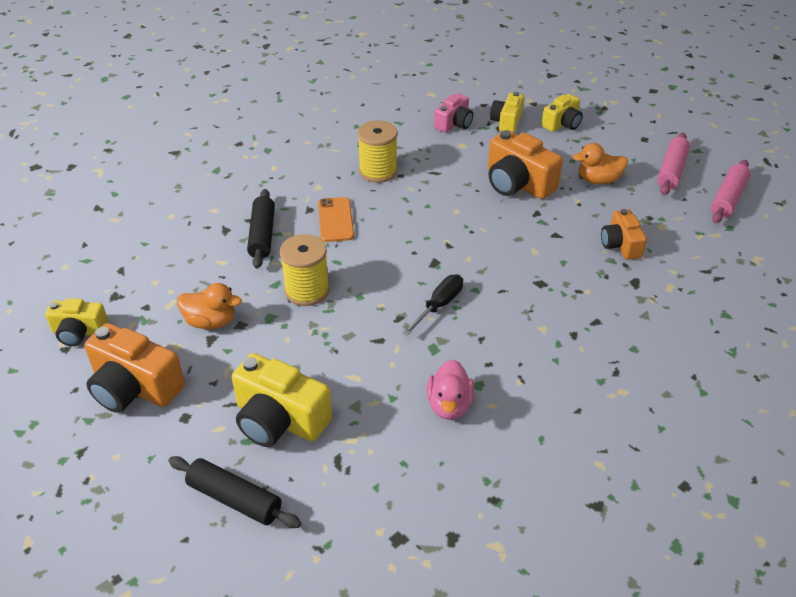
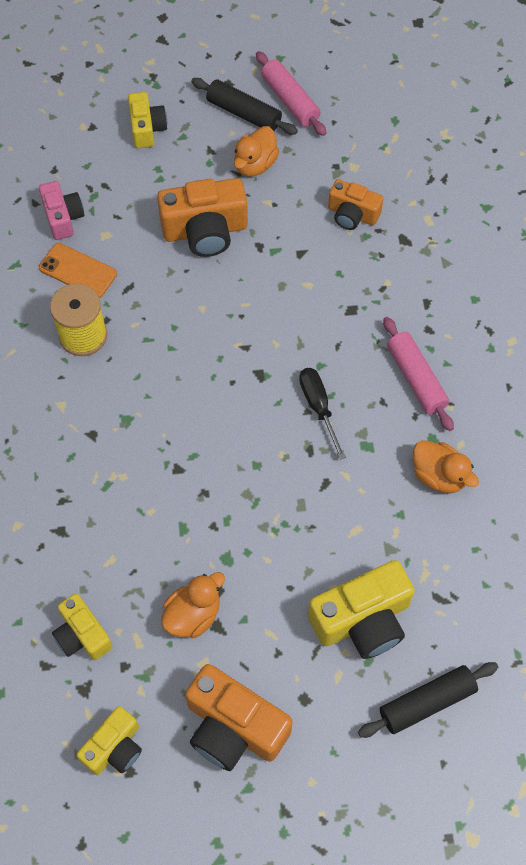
camera: 55 degrees left, 20 degrees up
orange camera [84,323,185,413] -> orange camera turned 60 degrees clockwise [185,664,292,771]
black rolling pin [247,189,275,269] -> black rolling pin moved to [191,78,298,135]
yellow spool [280,234,330,306] -> none
orange phone [318,197,354,242] -> orange phone moved to [39,243,117,298]
pink duck [427,359,474,420] -> orange duck [413,440,479,493]
yellow camera [490,92,525,132] -> yellow camera moved to [52,594,113,660]
pink rolling pin [711,160,751,223] -> pink rolling pin moved to [383,317,454,431]

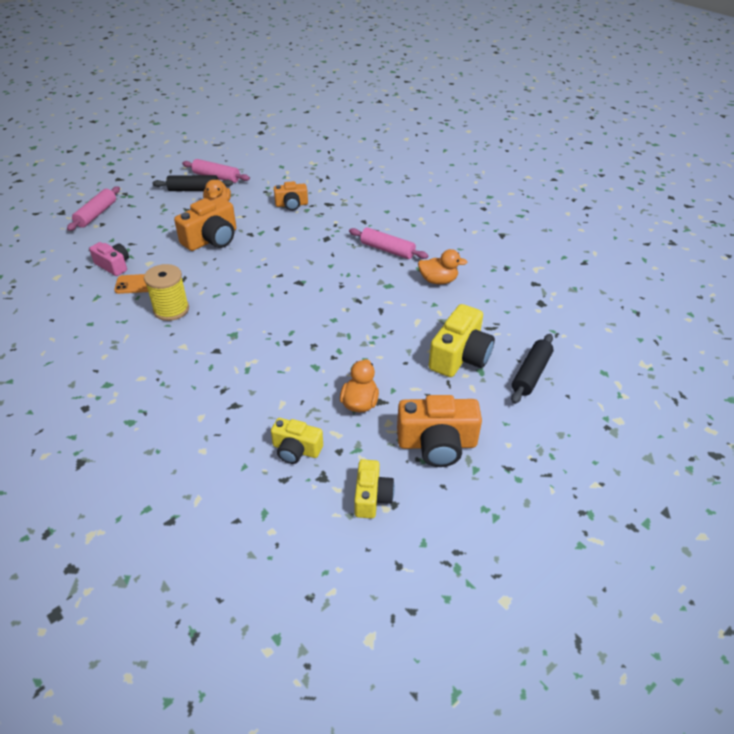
camera: 35 degrees left, 20 degrees down
yellow camera [128,92,167,148] -> none
black screwdriver [299,368,346,460] -> none
none -> pink rolling pin [67,186,120,231]

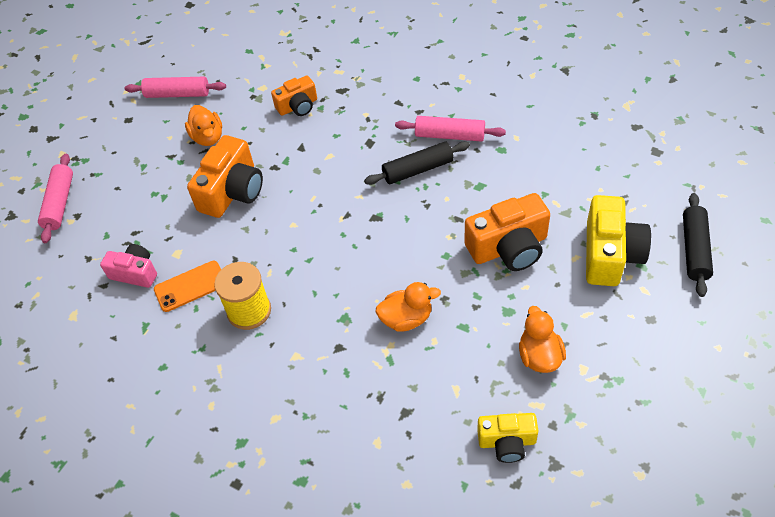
camera: 15 degrees left, 10 degrees up
black rolling pin [152,175,233,191] -> black rolling pin moved to [364,141,470,185]
yellow camera [354,459,395,519] -> none
orange camera [397,395,482,467] -> orange camera moved to [465,193,550,271]
orange duck [418,249,467,284] -> orange duck moved to [376,282,441,332]

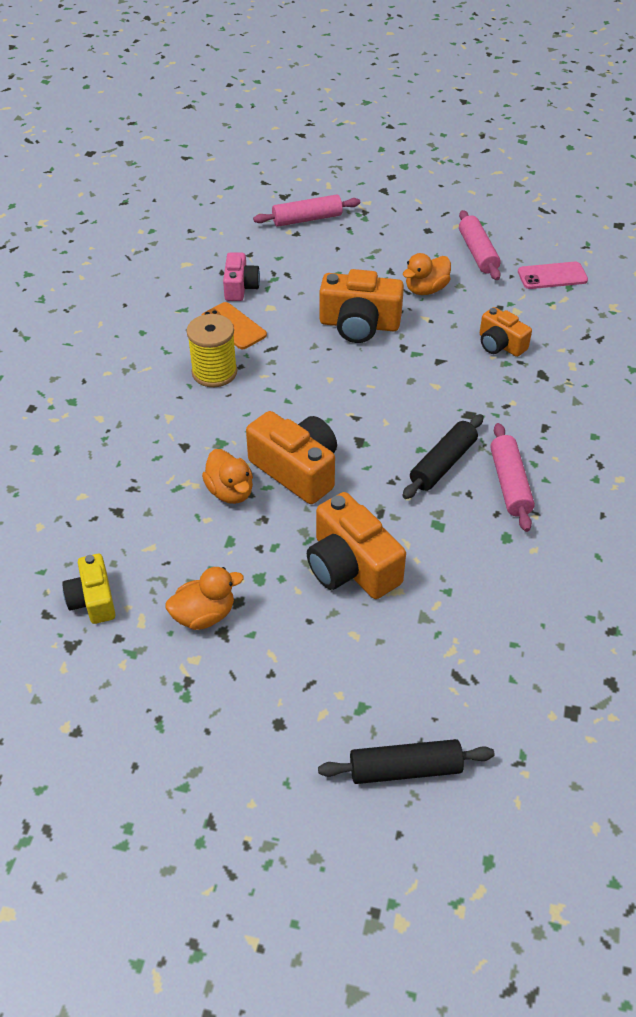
camera: 70 degrees right, 5 degrees down
black rolling pin [364,141,470,185] -> black rolling pin turned 75 degrees clockwise [402,414,484,499]
yellow camera [586,195,651,286] -> none
none -> orange camera [246,411,337,504]
none -> pink phone [518,262,588,289]

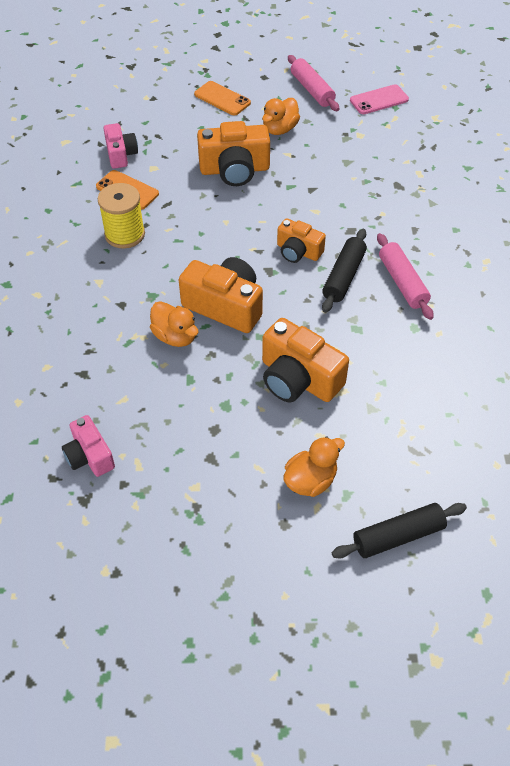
camera: 15 degrees left, 5 degrees up
yellow camera [62,554,116,624] -> pink camera [62,415,115,477]
orange duck [166,567,244,630] -> orange duck moved to [284,437,345,497]
pink rolling pin [253,194,360,227] -> none
orange camera [480,307,532,357] -> orange camera moved to [277,218,326,263]
none -> orange phone [194,81,251,115]

